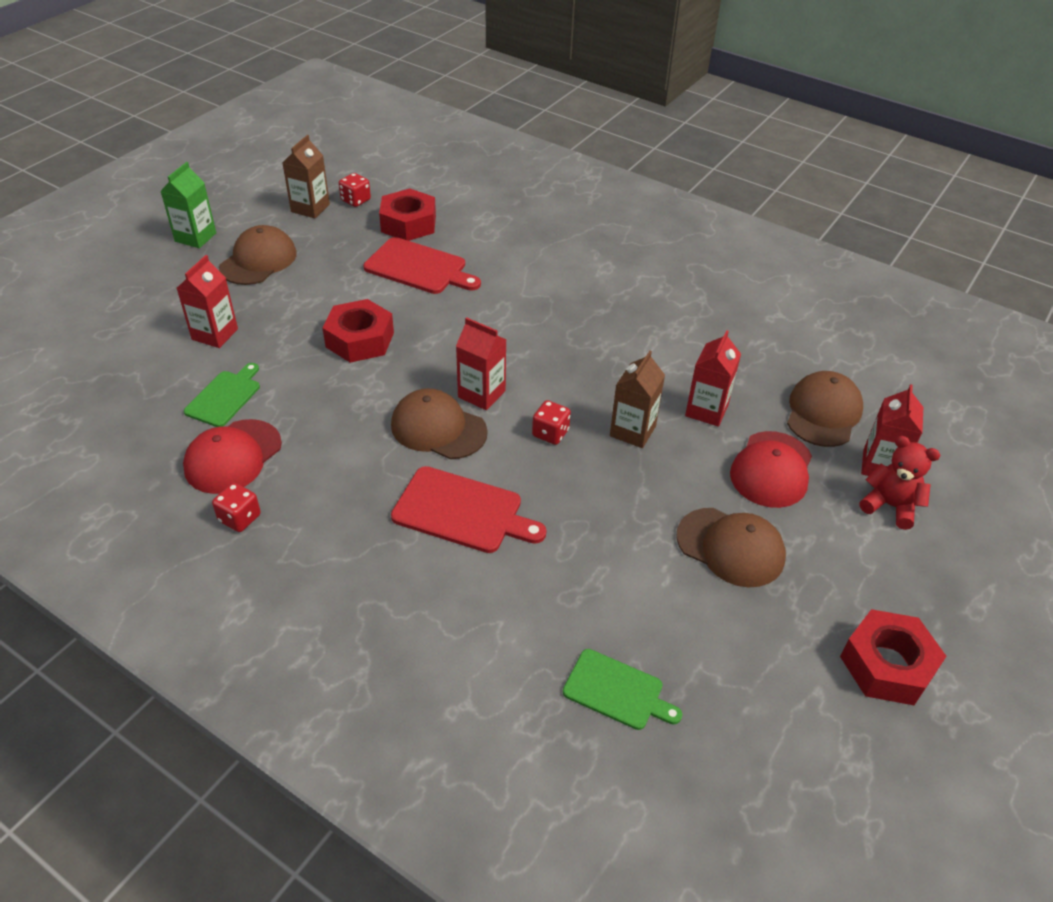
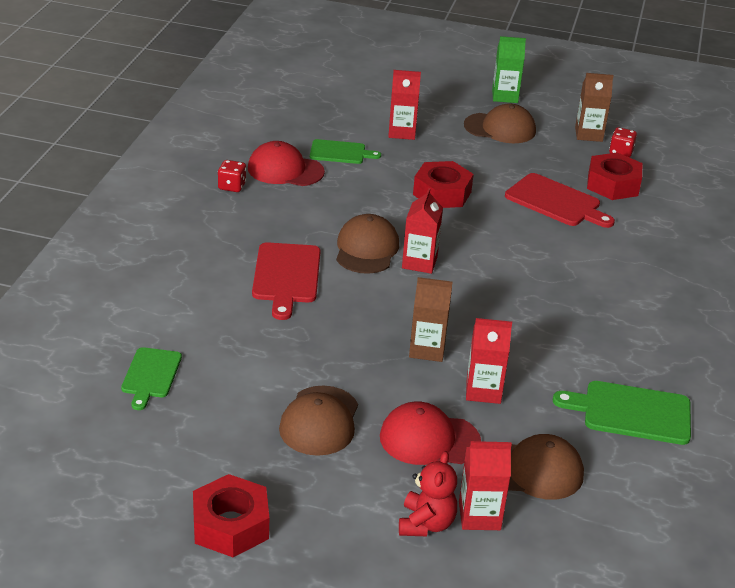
camera: 70 degrees right, 10 degrees down
red cutting board [363,237,481,294] -> red cutting board turned 60 degrees counterclockwise [505,173,615,228]
red dice [532,400,571,445] -> none
none -> green cutting board [553,381,691,445]

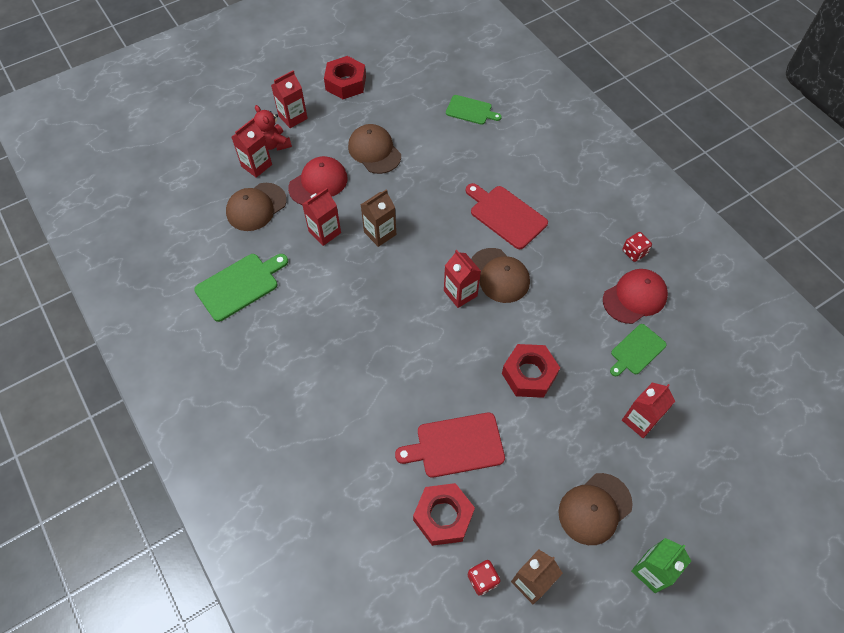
camera: 135 degrees right, 25 degrees up
green cutting board [121,347,182,410] -> green cutting board turned 150 degrees clockwise [446,95,502,125]
none -> red carton [271,70,308,128]

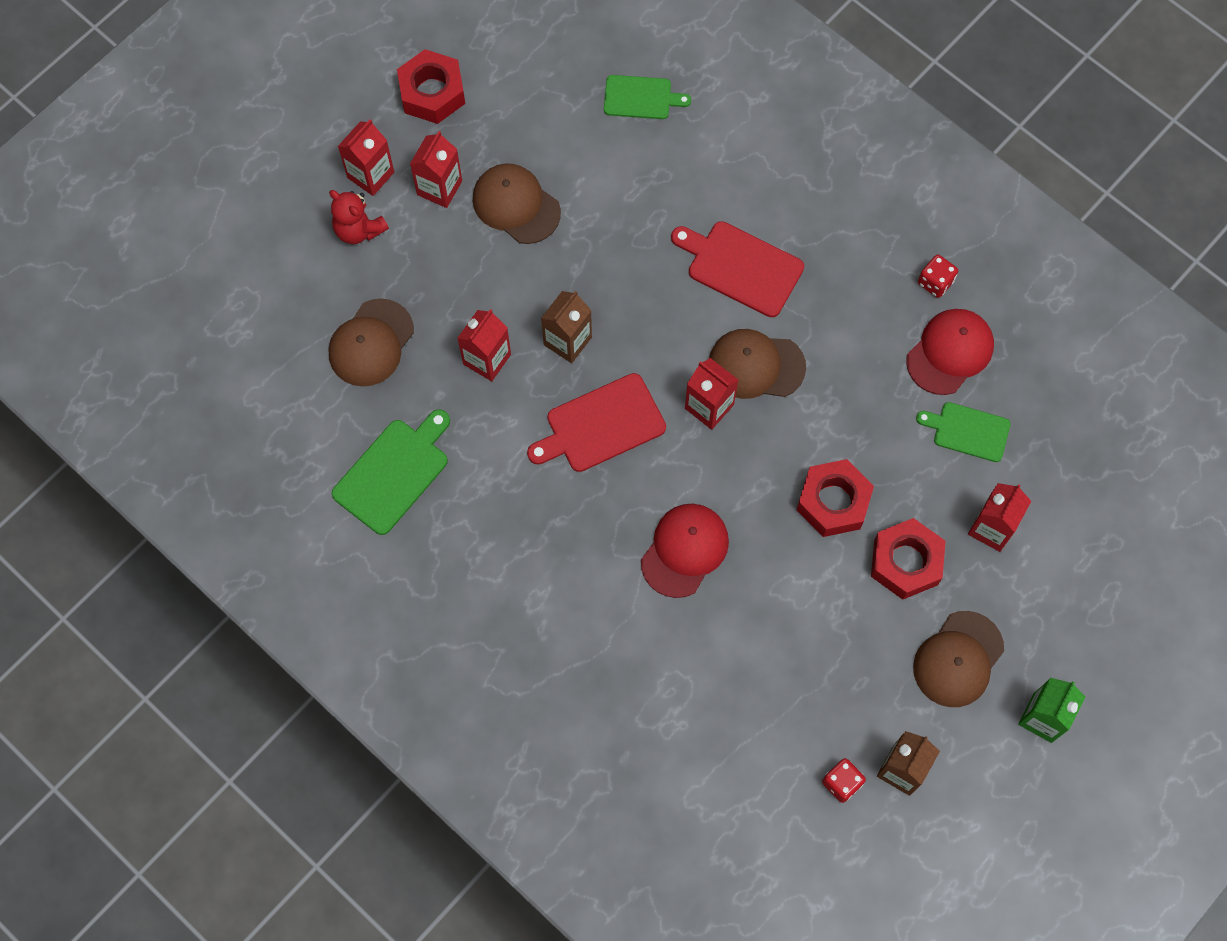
camera: 15 degrees left, 10 degrees up
red carton [232,119,272,178] -> red carton moved to [410,131,462,208]
red cap [288,156,347,205] -> red cap moved to [641,504,729,598]
red cutting board [395,412,505,478] -> red cutting board moved to [527,373,666,472]
red nut [413,483,475,546] -> red nut moved to [871,518,946,600]
brown cap [471,248,530,303] -> brown cap turned 150 degrees clockwise [709,329,806,399]
green cutting board [610,324,667,376] -> green cutting board turned 75 degrees clockwise [916,402,1011,462]

